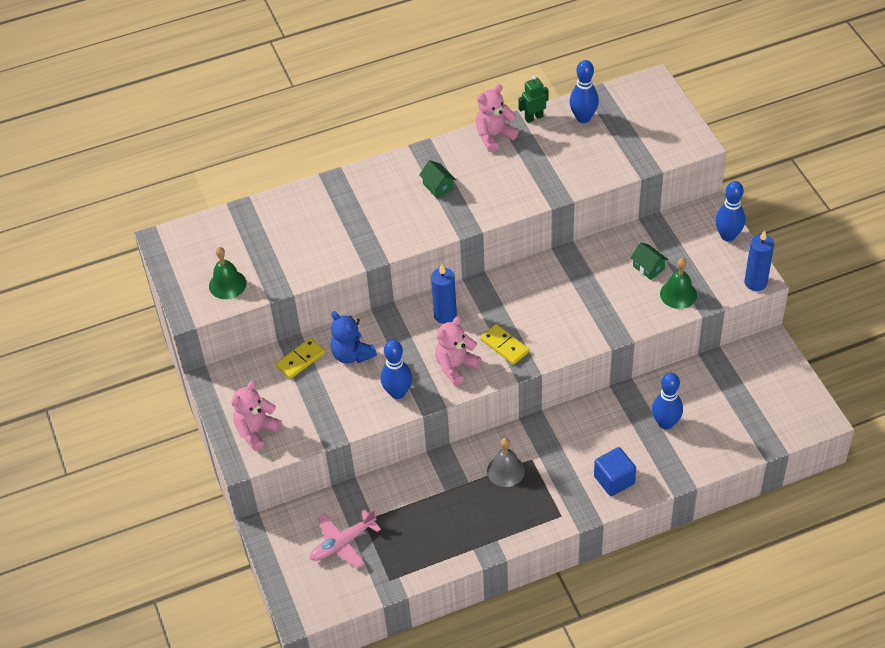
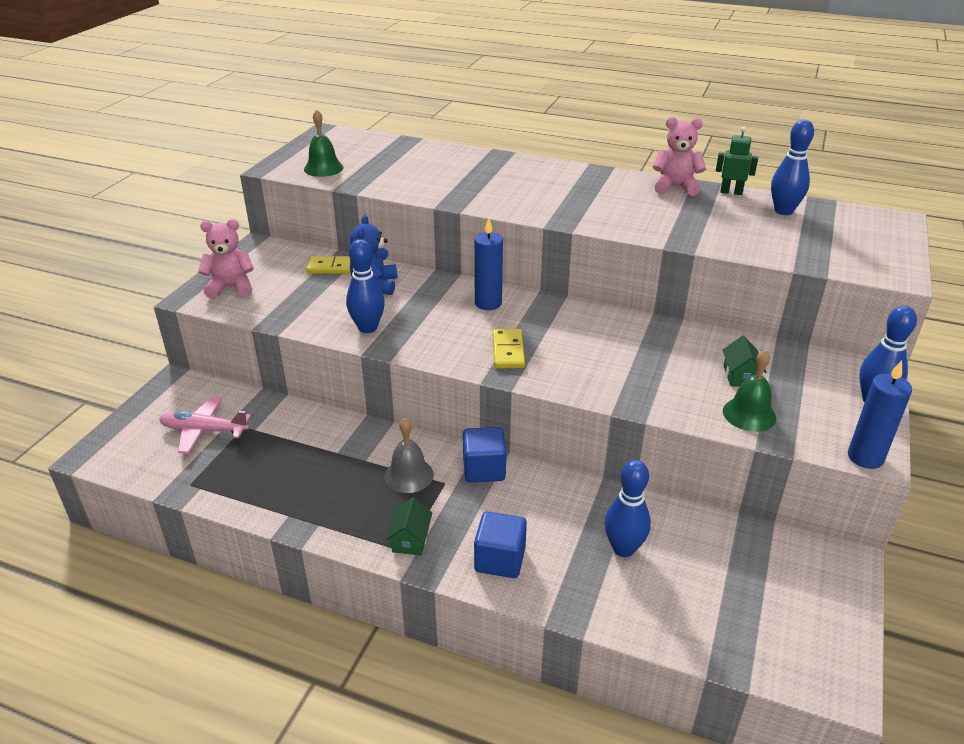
camera: 40 degrees right, 15 degrees down
green house [419,160,456,198] -> green house moved to [386,497,432,556]
pink teddy bear [435,316,481,385] -> none
none -> blue cube [463,427,506,483]

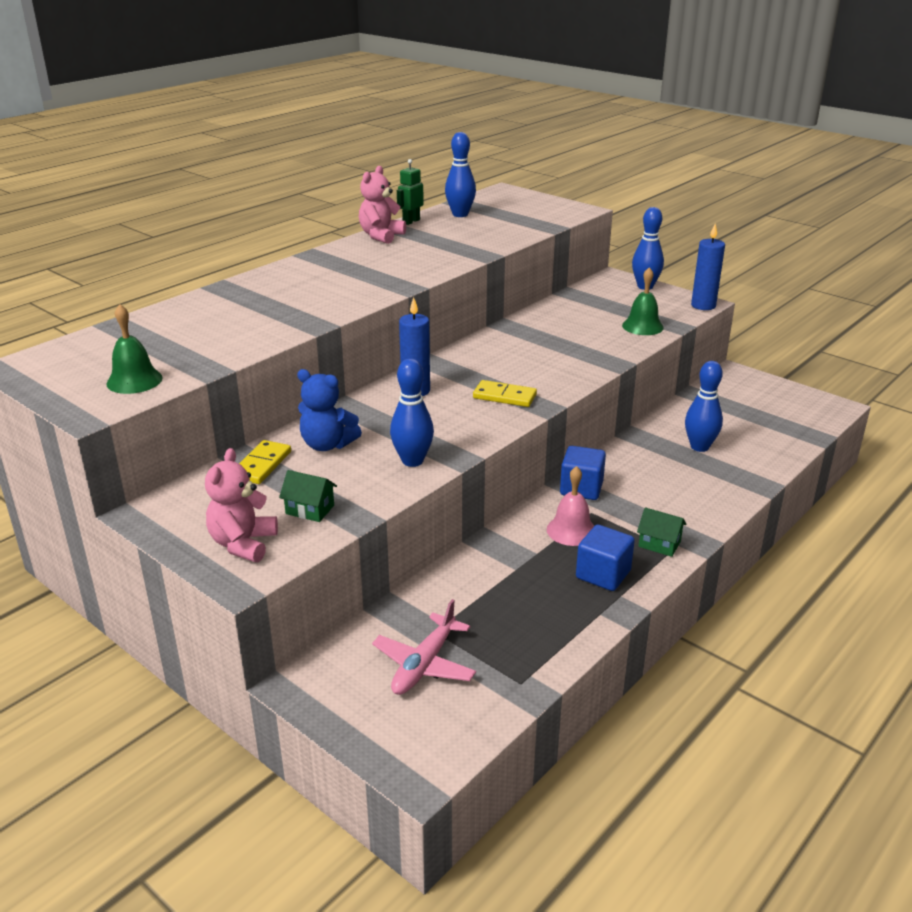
camera: 70 degrees left, 5 degrees down
grey bell [384,418,434,493] -> pink bell [547,466,594,546]
blue cube [474,512,527,578] -> blue cube moved to [576,525,635,591]
green house [723,336,767,386] -> green house moved to [279,470,337,522]

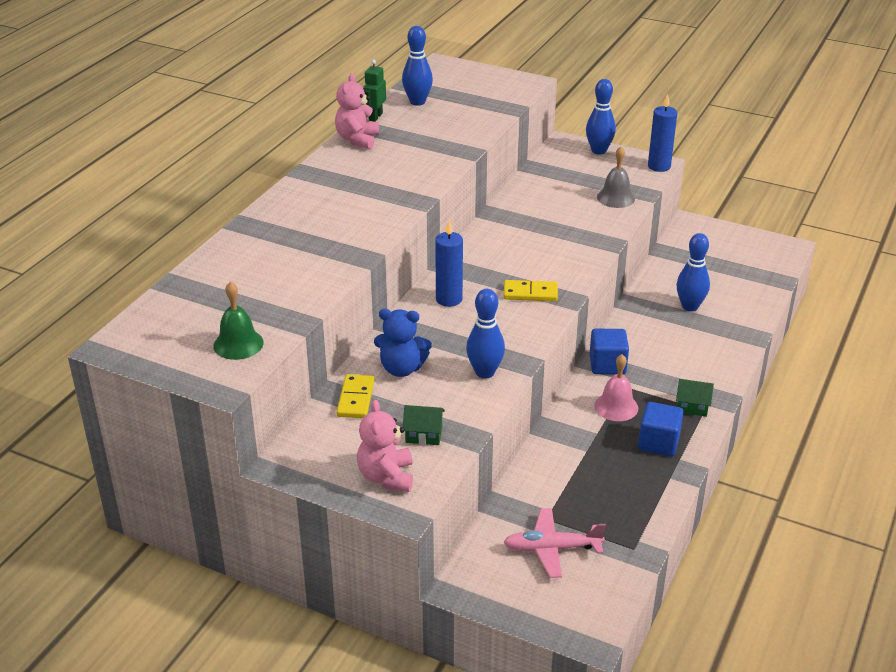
camera: 15 degrees left, 5 degrees up
pink plane [372,599,476,695] -> pink plane turned 75 degrees clockwise [504,508,606,578]
green bell [622,267,664,335] -> grey bell [597,146,635,208]

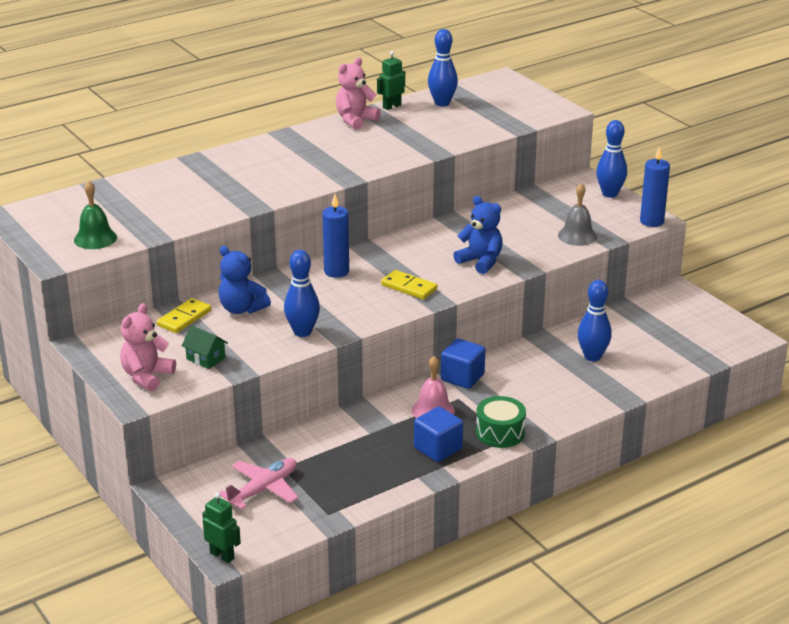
camera: 30 degrees right, 5 degrees down
pink plane [504,508,606,578] -> pink plane turned 105 degrees clockwise [219,458,298,509]
green house [676,379,714,417] -> green drum [476,396,526,448]
none -> green robot [202,493,241,563]
none -> blue teddy bear [453,196,503,274]

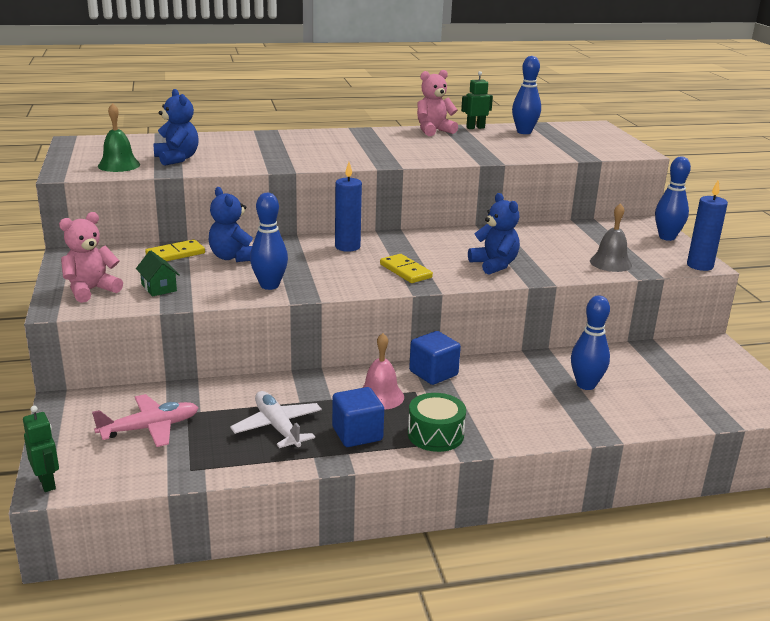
camera: 20 degrees right, 5 degrees down
none -> blue teddy bear [153,89,199,166]
none -> white plane [230,391,322,448]

